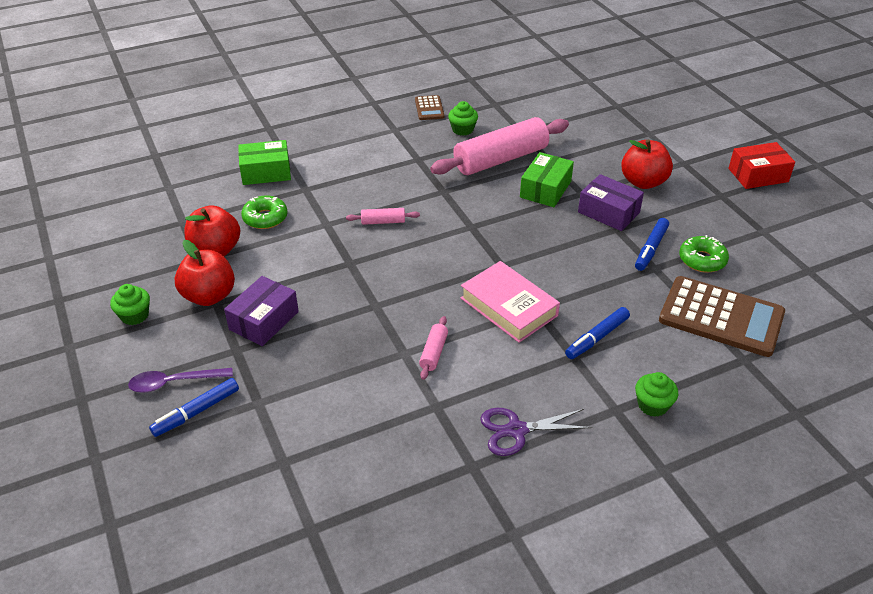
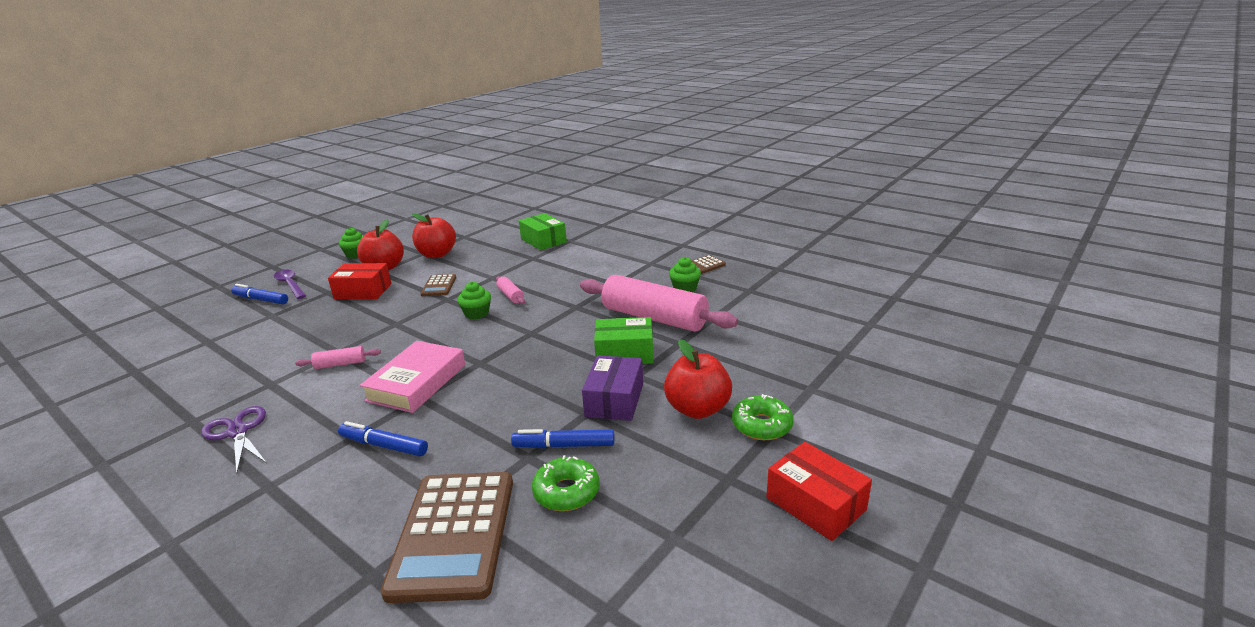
camera: 65 degrees right, 15 degrees down
purple box [224,276,299,346] -> red box [328,263,391,299]
green donut [241,196,288,229] -> green donut moved to [732,394,794,440]
green cupcake [635,372,678,417] -> green cupcake moved to [457,282,491,320]
none -> brown calculator [420,274,456,296]

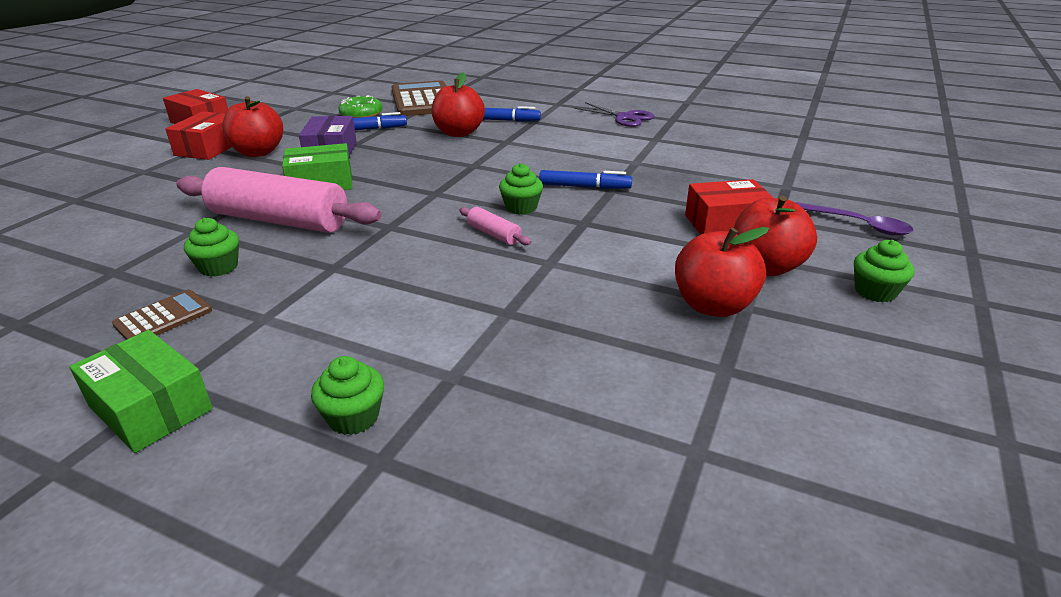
camera: 165 degrees right, 5 degrees up
blue marker [231,284,288,304] -> blue marker moved to [539,170,632,189]
pink rolling pin [295,346,381,369] -> none
pink book [360,341,465,413] -> none
brown calculator [420,274,456,296] -> none
green box [519,213,567,250] -> green box moved to [69,330,213,453]
green donut [732,394,794,440] -> red box [165,111,232,160]
none -> green cupcake [311,356,384,435]
none -> red apple [431,73,485,137]

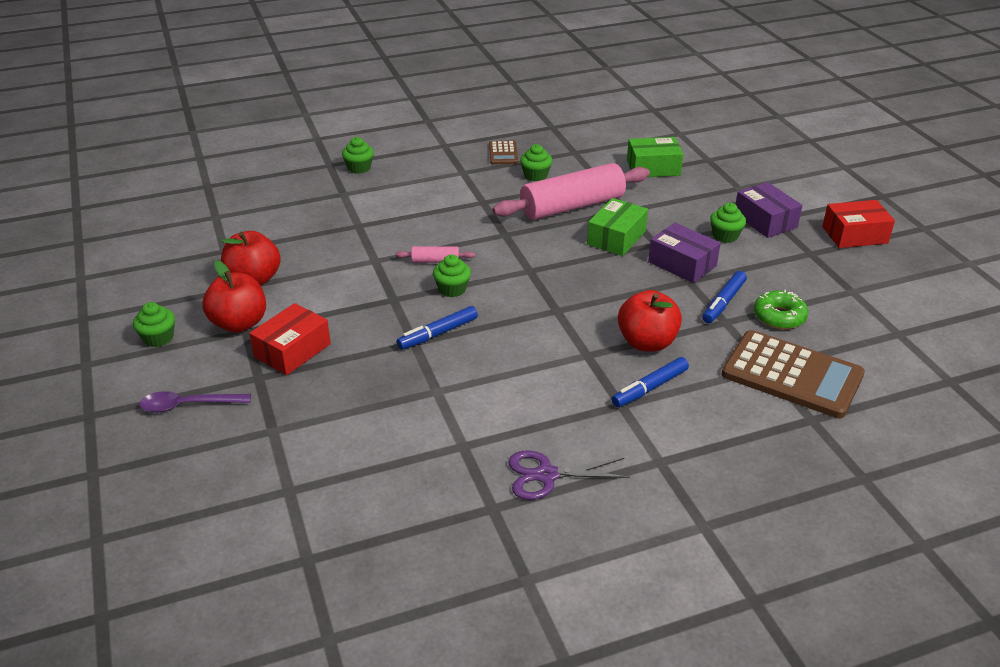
camera: 135 degrees right, 5 degrees up
green box [69,330,213,453] -> green box moved to [627,137,683,177]
red box [165,111,232,160] -> purple box [735,182,803,238]
red apple [222,96,283,157] -> green cupcake [710,203,746,243]

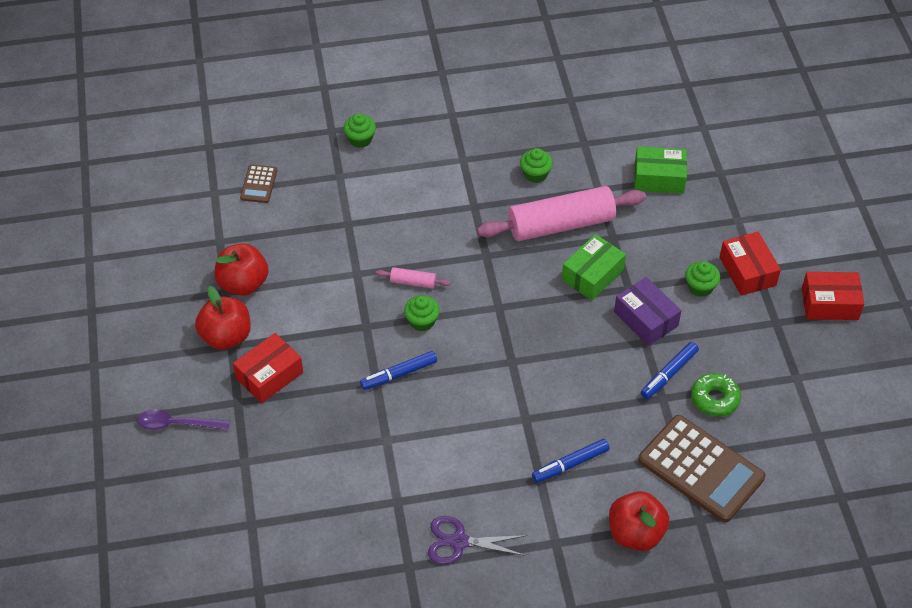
camera: 10 degrees right, 15 degrees up
green cupcake [133,302,175,347] -> none
brown calculator [489,141,518,164] -> brown calculator moved to [240,164,277,203]
red apple [618,290,682,352] -> red apple moved to [609,491,669,551]
purple box [735,182,803,238] -> red box [720,232,781,296]

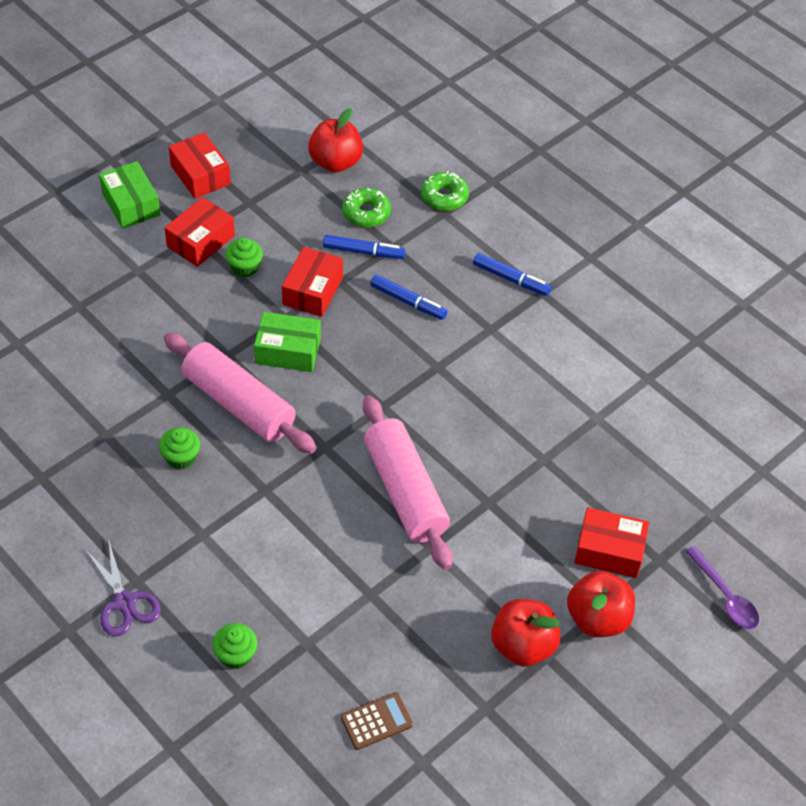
camera: 125 degrees left, 0 degrees up
blue marker [360,351,437,390] -> blue marker moved to [370,274,447,320]
pink rolling pin [376,267,450,289] -> pink rolling pin [363,396,453,570], size x2.38
green cupcake [404,295,440,332] -> none
purple scissors [428,516,527,564] -> purple scissors moved to [85,538,161,636]
red apple [609,491,669,551] -> red apple moved to [308,108,363,173]
purple box [614,277,681,346] -> red box [282,247,343,317]
green box [634,146,687,194] -> green box moved to [99,161,161,229]
brown calculator [638,415,765,522] -> green donut [421,171,469,211]

